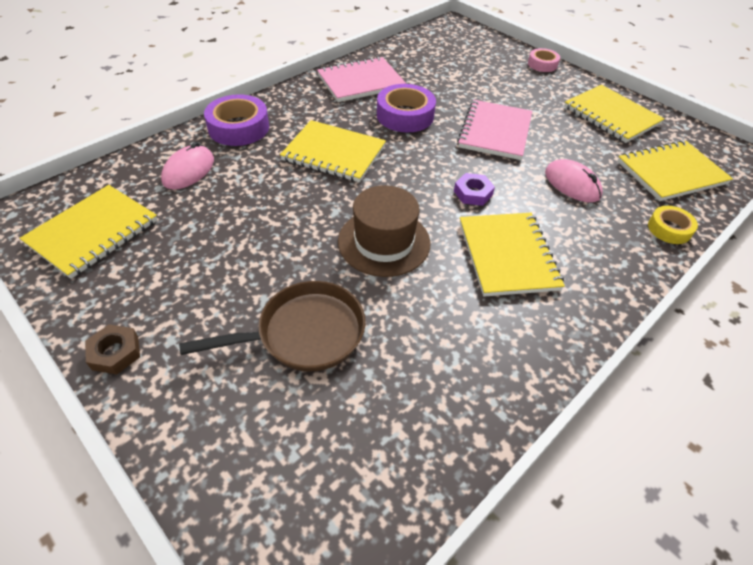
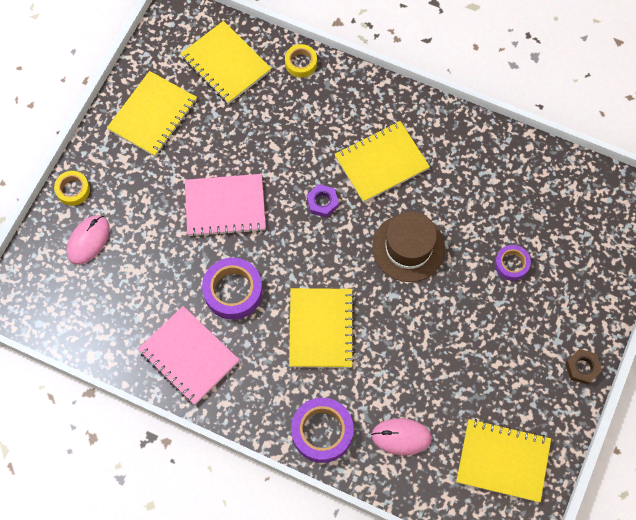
camera: 110 degrees left, 20 degrees up
brown pan [179,281,366,371] -> purple tape [495,245,531,281]
pink tape [528,48,560,72] -> yellow tape [54,171,90,206]
pink mouse [545,159,603,202] -> pink mouse moved to [67,215,110,265]

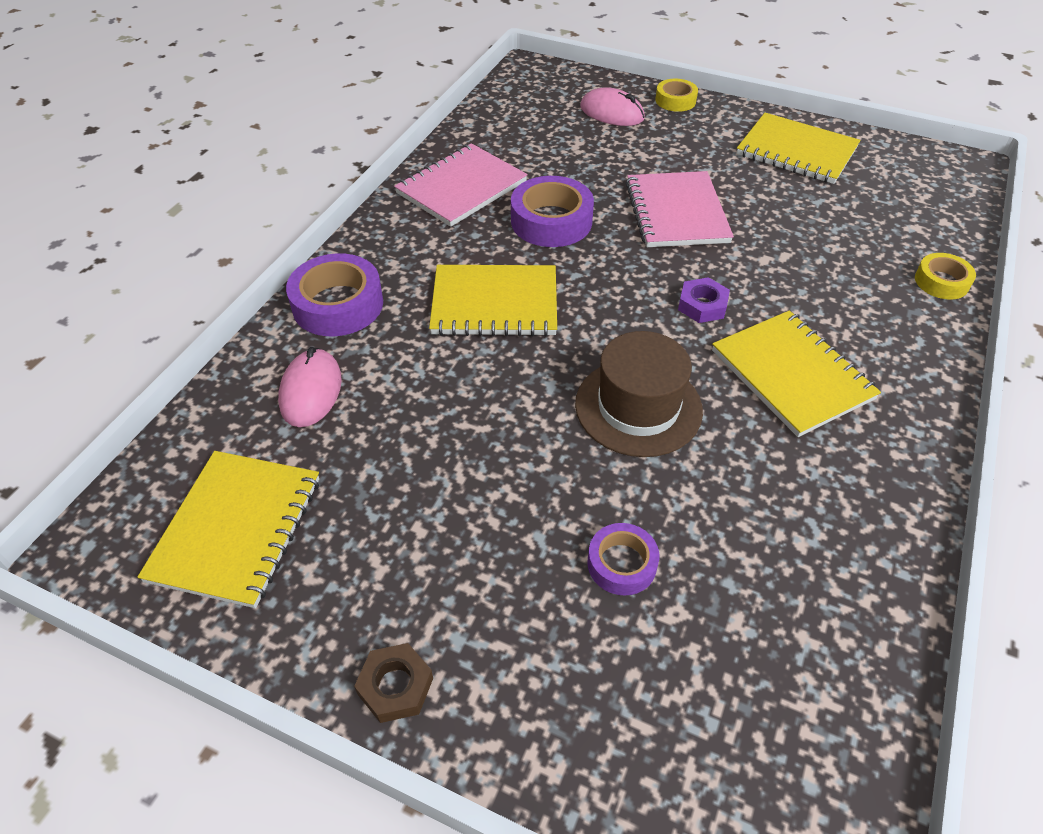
camera: 90 degrees right, 20 degrees down
yellow notebook [180,21,271,104] -> none

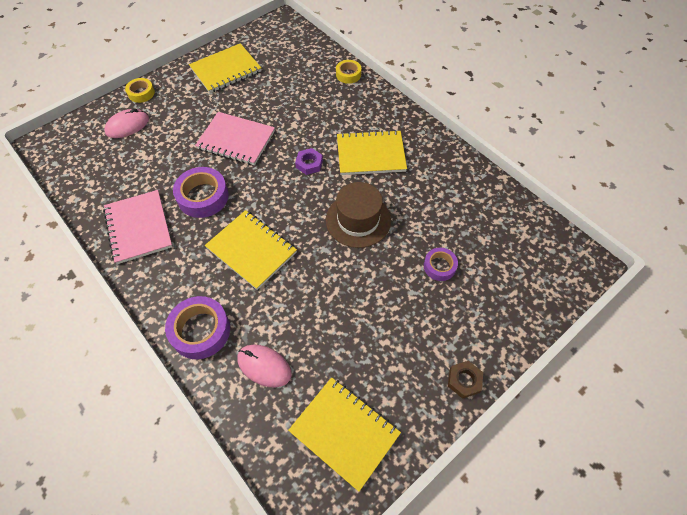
camera: 65 degrees left, 10 degrees up
yellow notebook [429,265,557,337] -> yellow notebook turned 75 degrees counterclockwise [205,210,297,290]

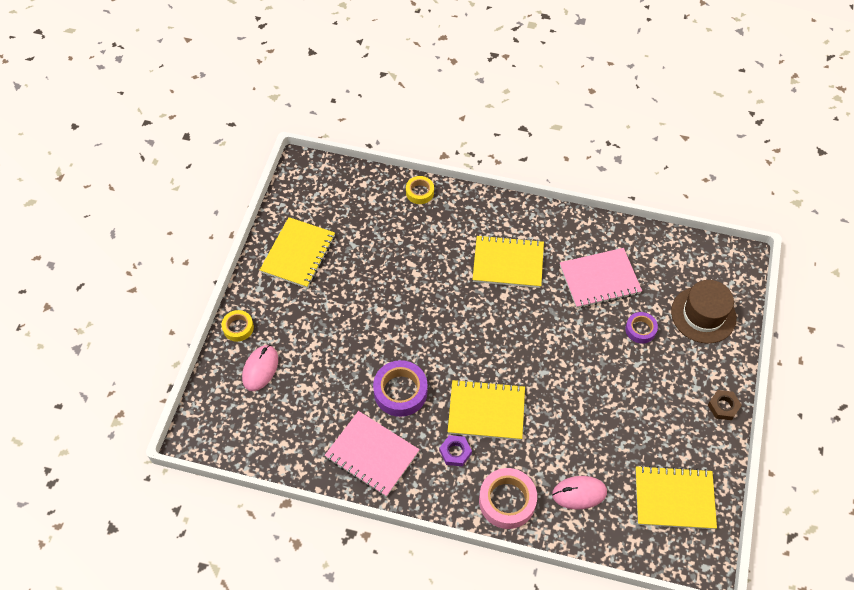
camera: 35 degrees left, 0 degrees up
purple tape [165,296,230,359] -> pink tape [479,468,537,529]
pink notebook [195,112,275,165] -> pink notebook moved to [560,248,642,308]
purple nut [295,148,323,175] -> purple nut moved to [439,435,472,466]
brown hat [326,182,391,248] -> brown hat moved to [671,280,736,344]
yellow notebook [337,130,407,175] -> yellow notebook turned 45 degrees clockwise [472,235,544,288]

